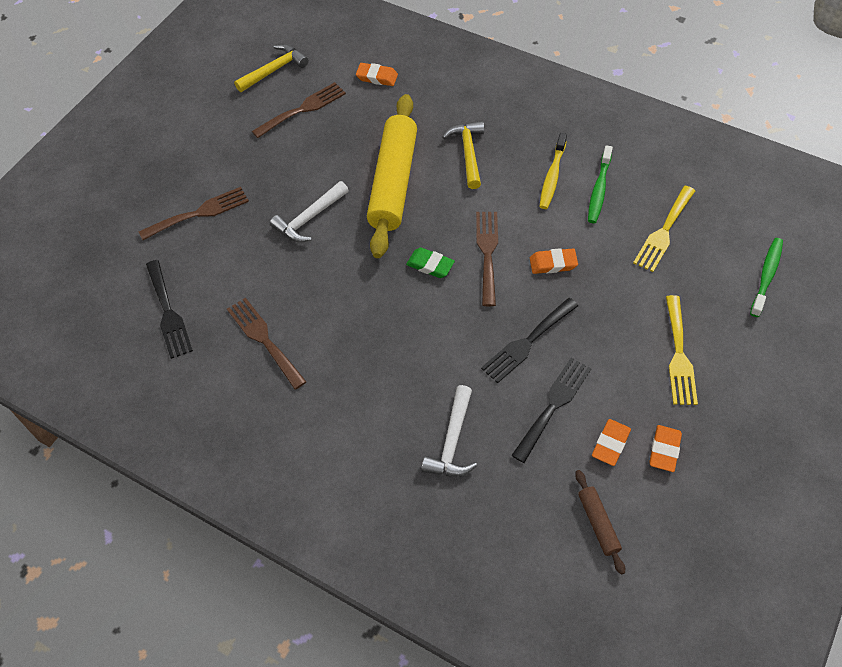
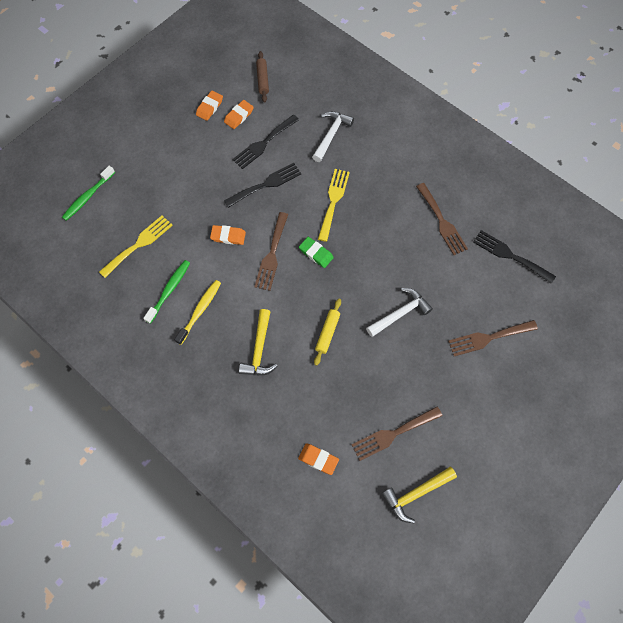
camera: 170 degrees left, 10 degrees up
black fork [146,260,193,359] -> black fork turned 45 degrees counterclockwise [473,230,556,283]
yellow rolling pin [367,94,417,258] -> yellow rolling pin [314,299,341,366], size x0.43
yellow fork [666,295,698,405] -> yellow fork moved to [318,169,350,242]

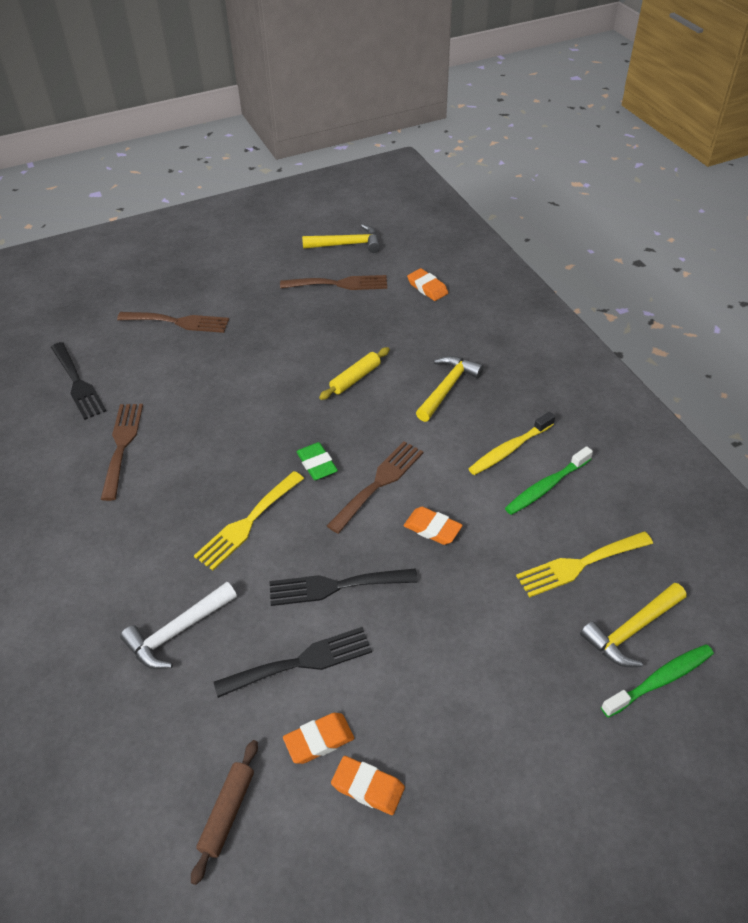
camera: 155 degrees left, 20 degrees down
orange eraser [196,91,223,121] -> orange eraser turned 60 degrees clockwise [331,756,405,815]
white hammer [366,288,433,337] -> none
none -> yellow hammer [580,583,686,667]

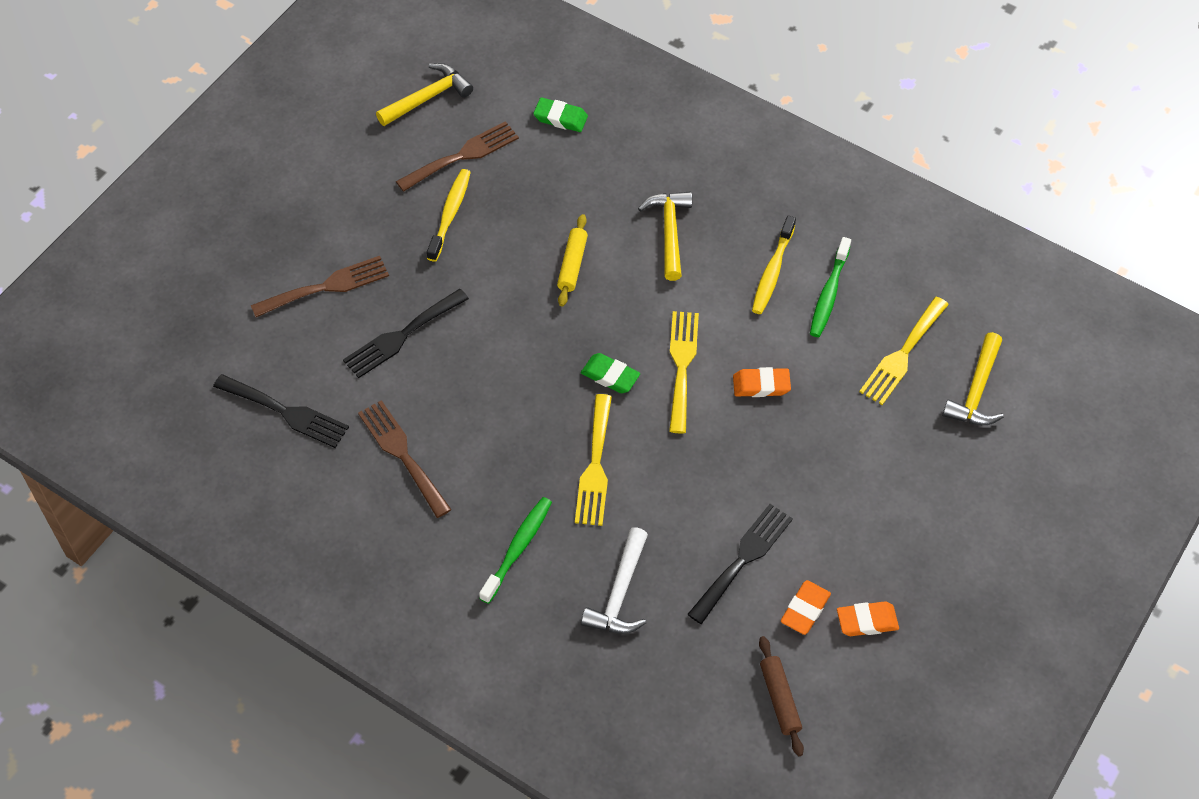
camera: 35 degrees left, 10 degrees up
black fork [269,569,418,606] -> black fork moved to [343,289,469,378]
brown fork [327,441,424,534] -> yellow fork [669,311,699,434]
orange eraser [407,268,448,301] -> green eraser [533,98,588,132]
green toothbrush [601,644,714,717] -> green toothbrush moved to [479,497,552,604]
none -> yellow toothbrush [427,169,471,262]

